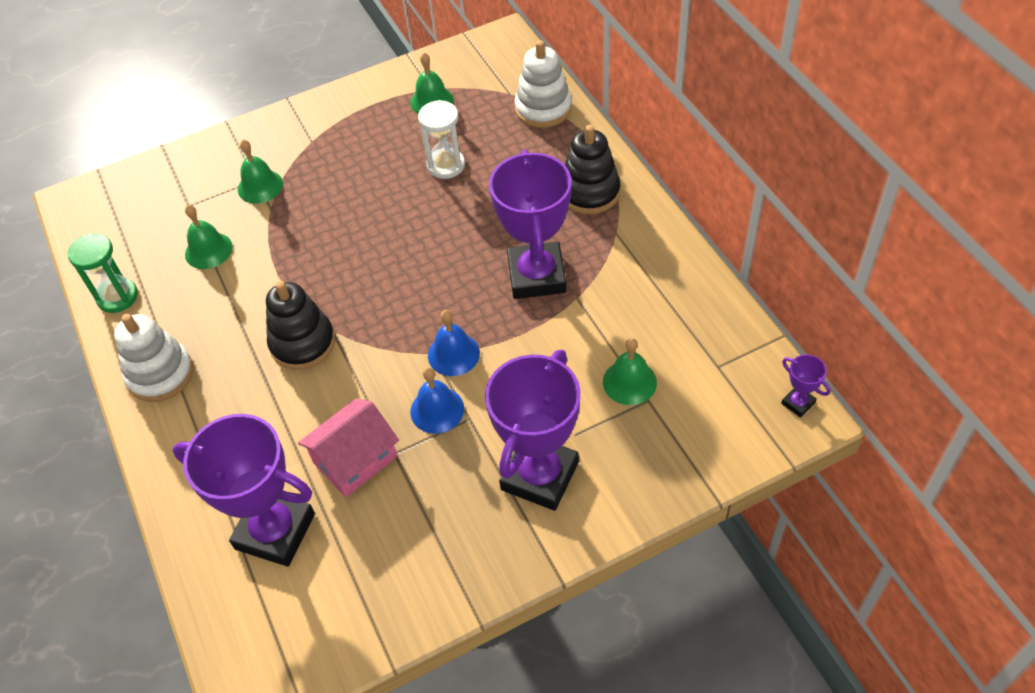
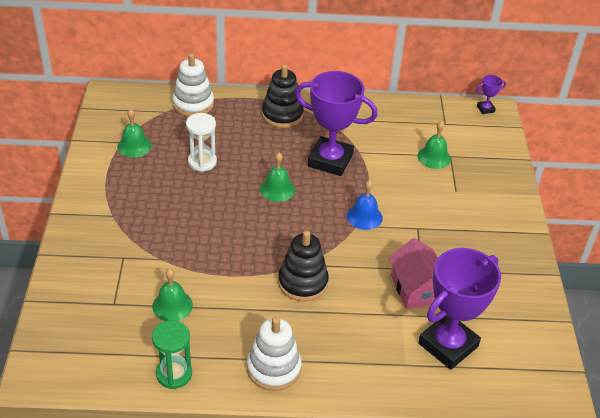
camera: 70 degrees left, 10 degrees down
green bell [238,140,283,204] -> green bell moved to [260,152,295,202]
blue bell [410,367,464,434] -> none
purple trophy [485,349,581,511] -> none

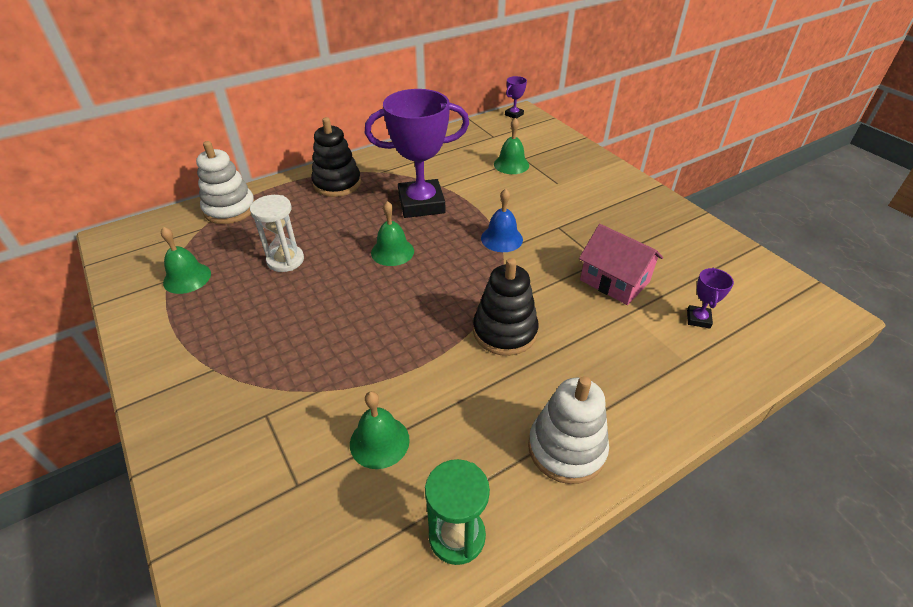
camera: 30 degrees left, 0 degrees up
purple trophy [418,248,501,370] -> purple trophy [687,268,734,329], size x0.41

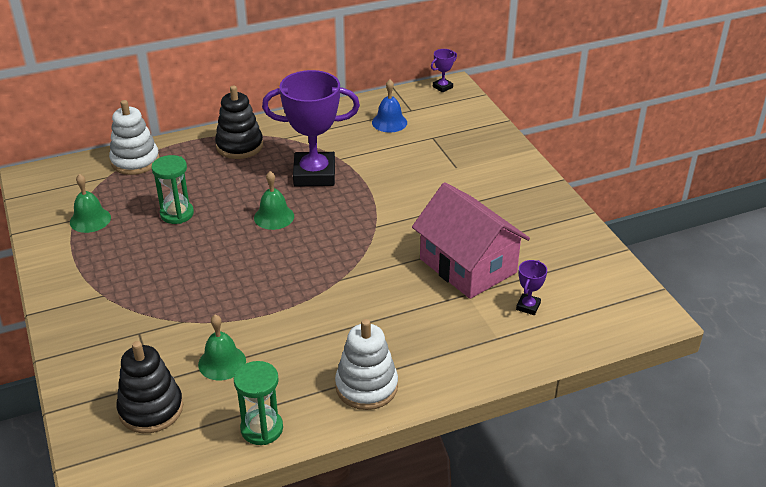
camera: 10 degrees right, 5 degrees down
white hourglass [250,195,304,272] -> green hourglass [151,155,194,224]
black stacking toy [473,258,539,356] -> black stacking toy moved to [117,341,183,433]
blue bell [481,189,523,252] -> blue bell moved to [372,79,407,133]
green bell [494,118,529,174] -> none
pink house [579,224,663,305] -> pink house [412,182,530,299], size x1.51

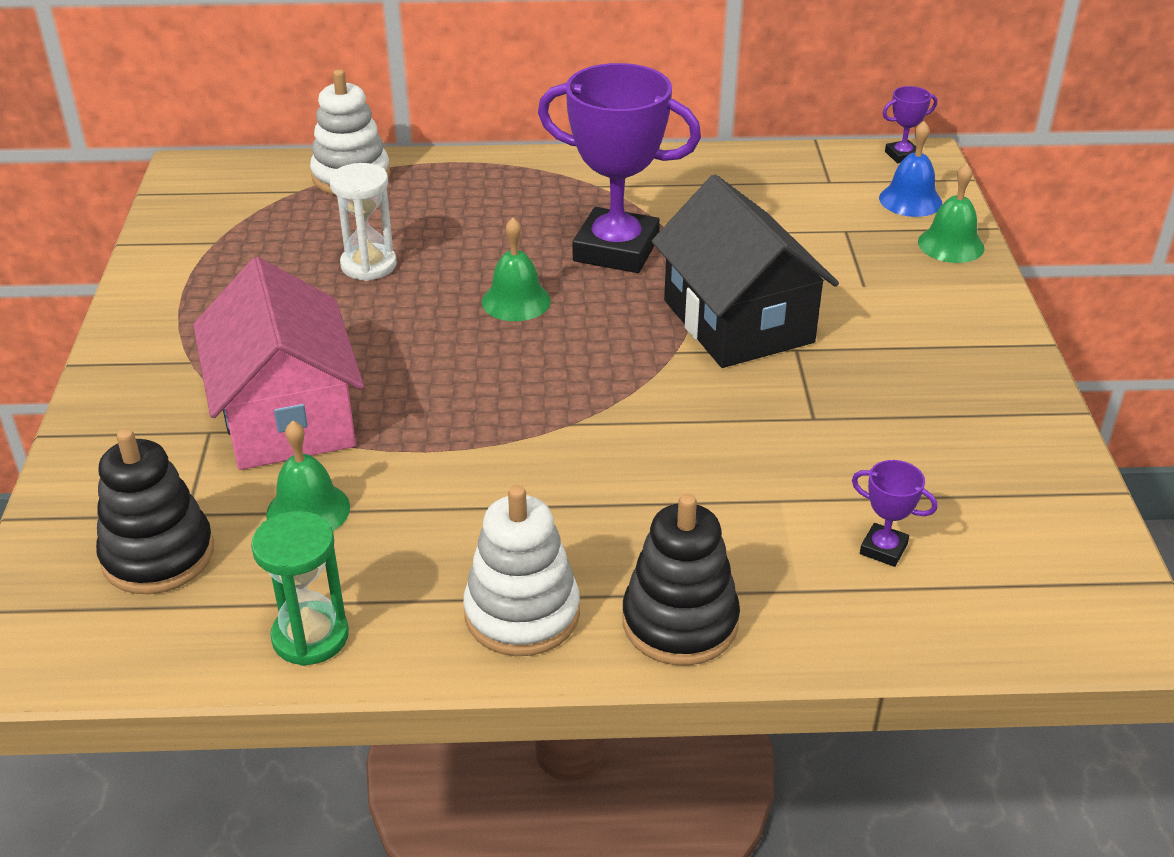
camera: 20 degrees right, 0 degrees up
green bell [70,174,111,233] -> green bell moved to [918,163,985,263]
green hourglass [151,155,194,224] -> white hourglass [329,163,397,281]
black stacking toy [215,85,263,159] -> black stacking toy moved to [622,494,740,666]
blue bell [372,79,407,133] -> blue bell moved to [879,121,942,217]
pink house [412,182,530,299] -> pink house moved to [193,257,364,470]
purple trophy [516,260,547,315] -> purple trophy turned 75 degrees clockwise [852,460,938,567]
none -> black house [652,174,839,368]

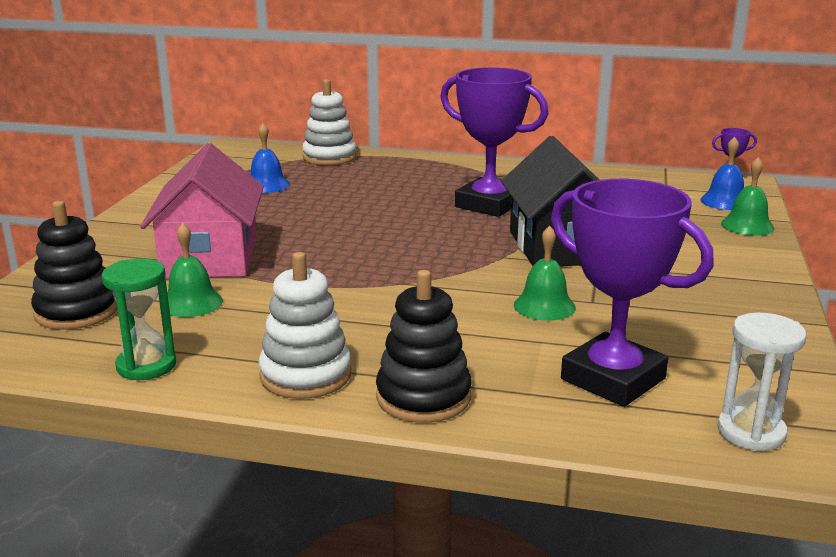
camera: 15 degrees right, 15 degrees down
white hourglass [329,163,397,281] -> white hourglass moved to [717,312,806,451]
green bell [482,218,551,321] -> green bell moved to [514,226,576,321]
purple trophy [852,460,938,567] -> purple trophy [551,179,714,407], size x2.41
none -> blue bell [250,123,290,193]

